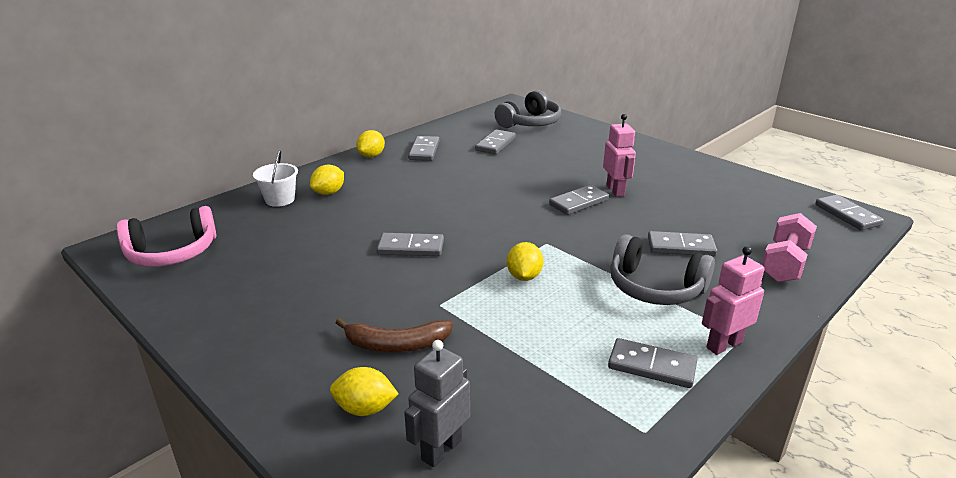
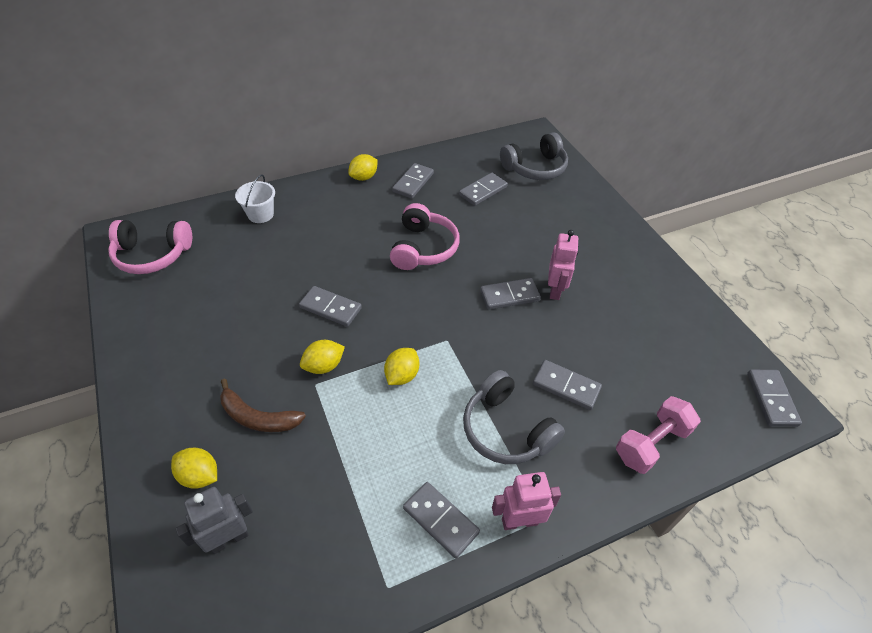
camera: 20 degrees right, 20 degrees up
yellow lemon [310,165,344,195] -> yellow lemon moved to [300,340,345,374]
none -> pink headphones [390,203,460,270]

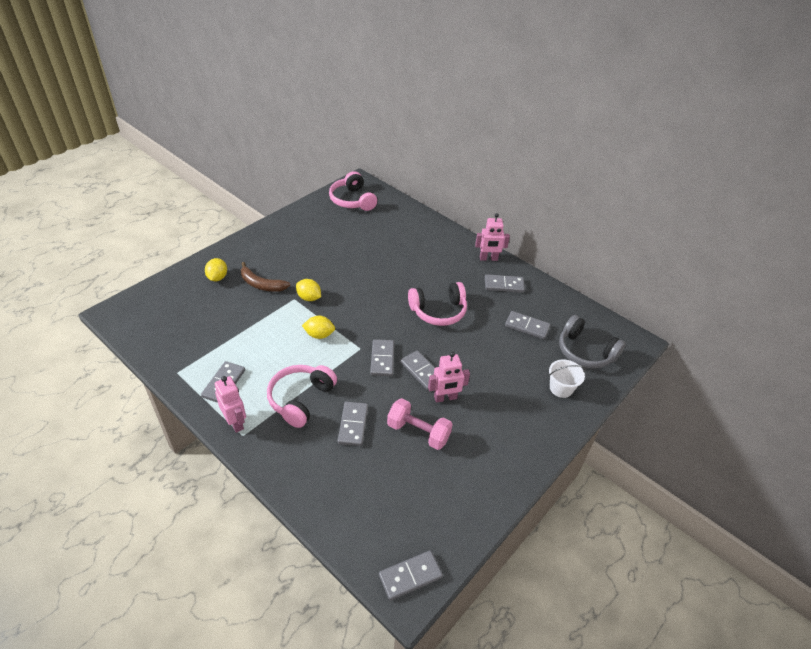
camera: 65 degrees right, 5 degrees down
grey robot [176,487,253,554] -> none
brown banana [220,378,306,432] -> brown banana turned 60 degrees counterclockwise [241,262,290,292]
white bucket [235,174,275,223] -> white bucket moved to [549,359,585,398]
grey domino [299,286,362,327] -> grey domino moved to [370,339,394,376]
yellow lemon [348,154,378,181] -> pink robot [475,213,510,261]
grey headphones [463,370,565,464] -> pink headphones [267,365,337,428]
pink dumbbell [616,396,701,474] -> pink dumbbell moved to [387,398,453,450]

